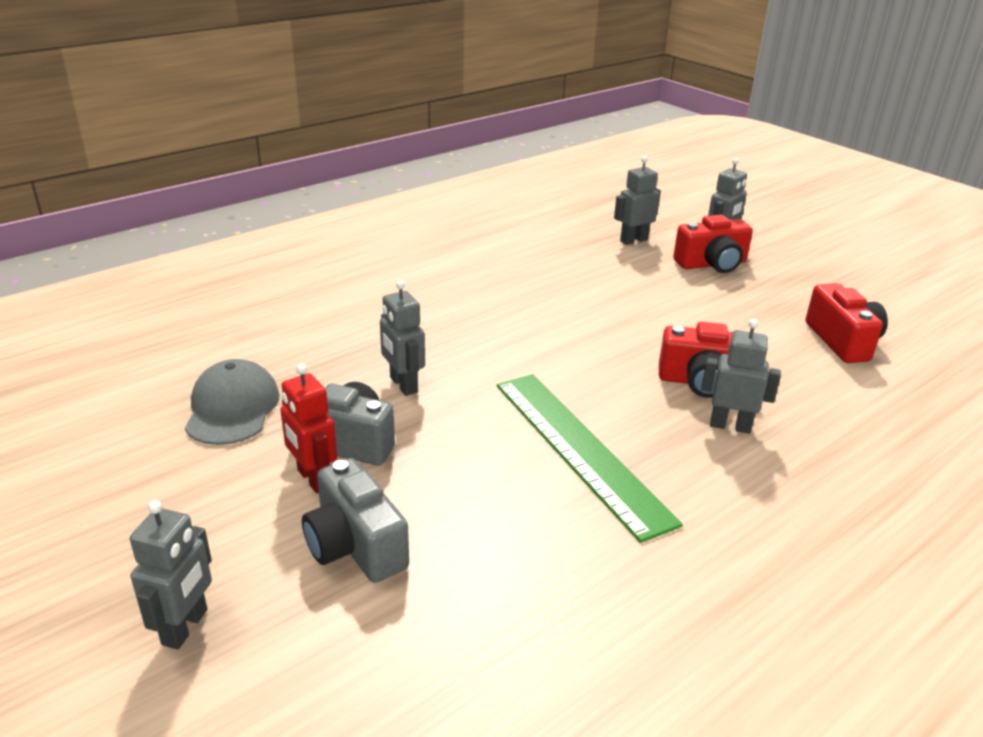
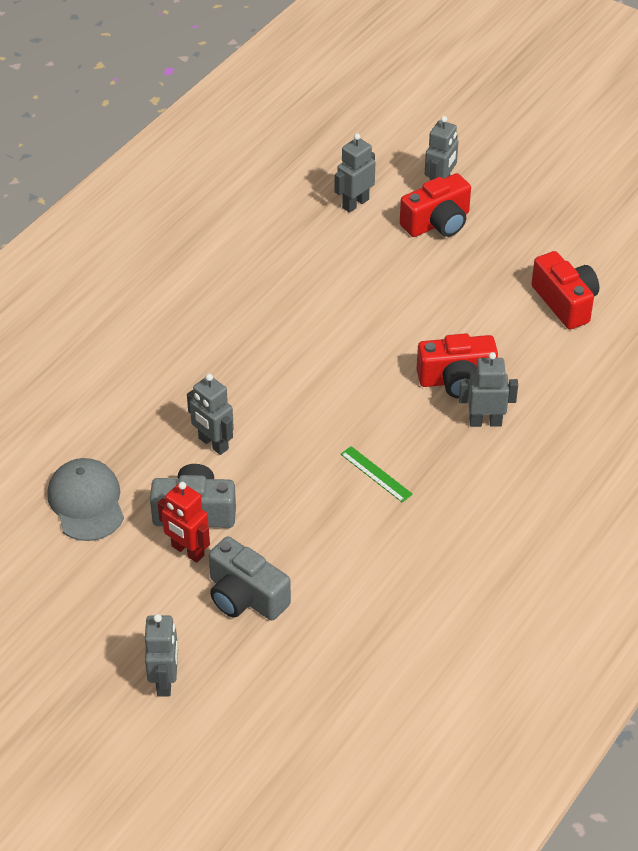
camera: 15 degrees left, 15 degrees up
green ruler [497,374,683,543] -> green ruler [341,446,413,502], size x0.41

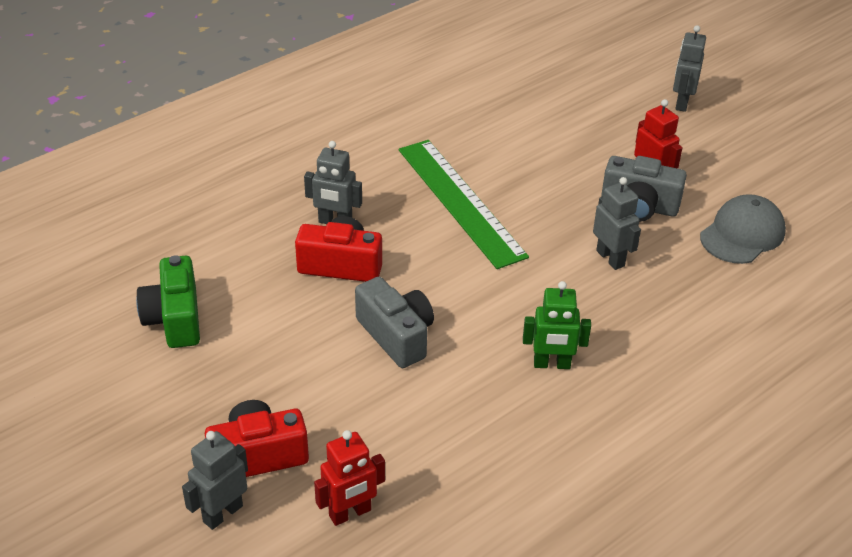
camera: 165 degrees left, 5 degrees down
grey cap [47,458,124,541] -> grey cap turned 135 degrees counterclockwise [700,194,786,264]
grey camera [209,536,291,620] -> grey camera moved to [355,277,434,368]
grey robot [334,133,375,213] -> red robot [314,430,385,526]
green ruler [341,446,413,502] -> green ruler [399,140,529,269], size x2.44
red camera [531,251,599,329] -> green camera [136,255,200,348]
none -> green robot [523,281,591,369]

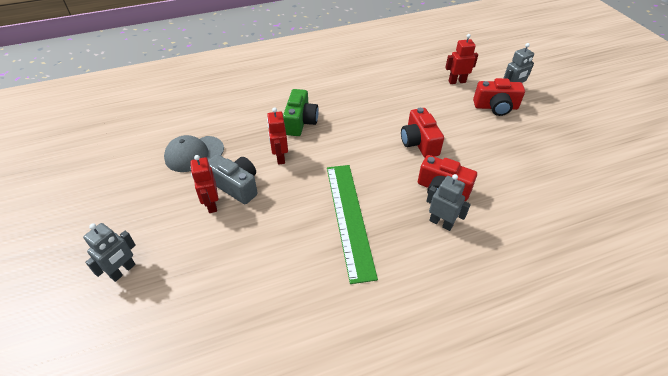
camera: 160 degrees left, 5 degrees up
green camera [136,255,200,348] -> green camera moved to [283,89,318,136]
grey camera [355,277,434,368] -> red camera [401,108,444,158]
green robot [523,281,591,369] -> none
grey robot [593,177,641,270] -> red robot [267,107,288,165]

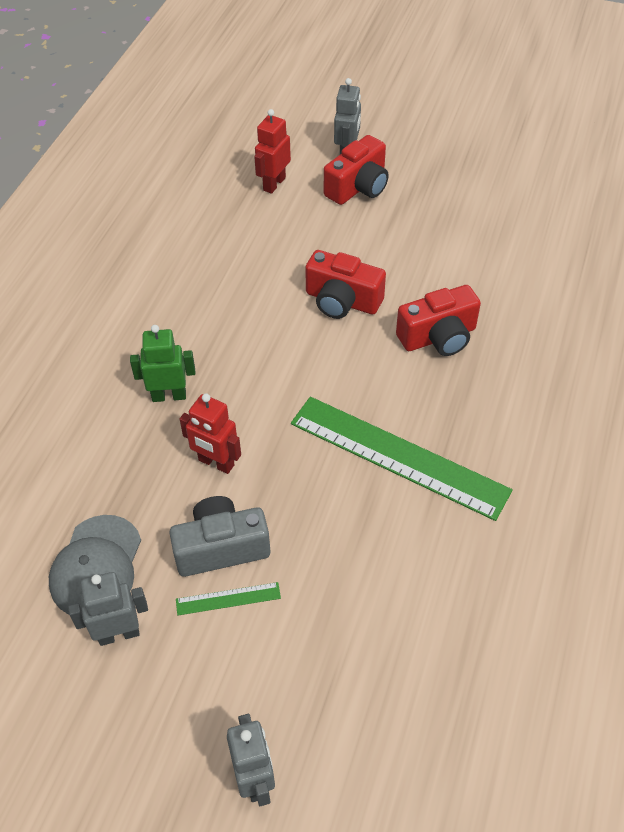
camera: 50 degrees left, 5 degrees up
red robot [190,155,218,213] -> green ruler [176,582,281,615]
green camera [283,89,318,136] -> green robot [130,325,195,402]
grey robot [426,174,471,231] -> grey robot moved to [68,572,148,646]

